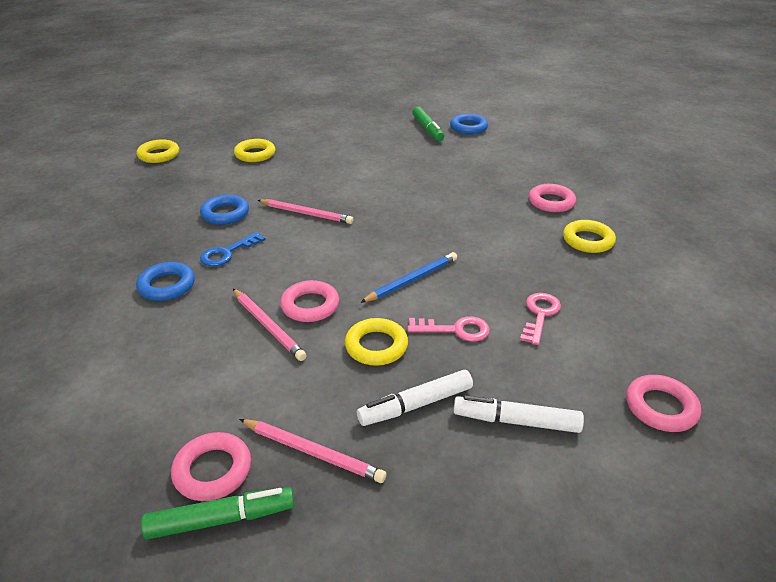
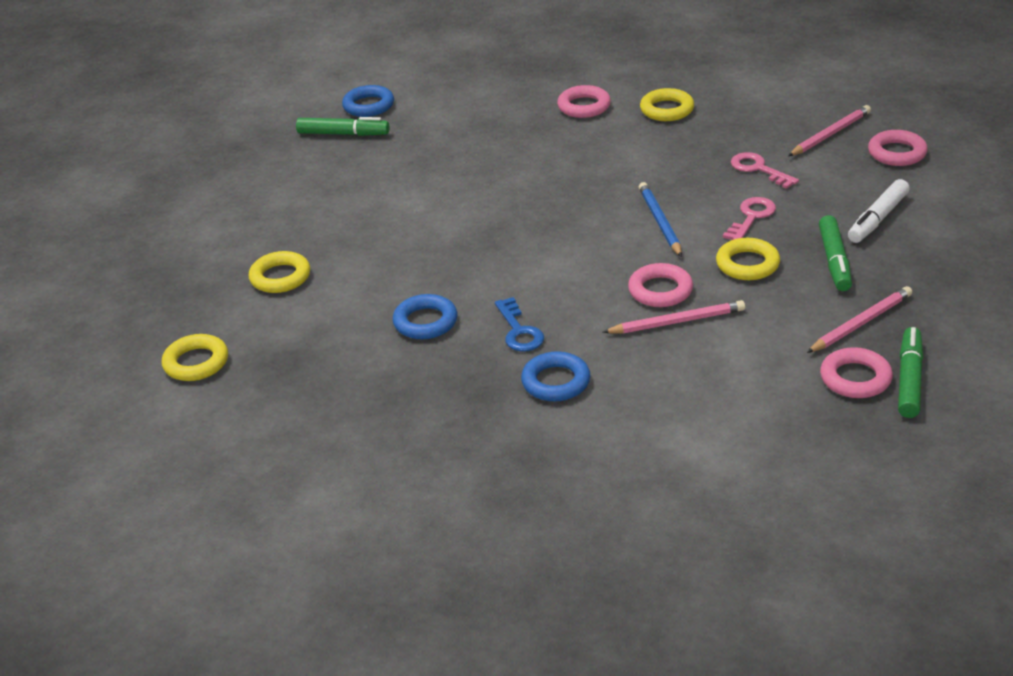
camera: 60 degrees left, 0 degrees up
pink pencil [258,199,353,224] -> pink pencil moved to [788,105,871,156]
white marker [357,370,473,426] -> green marker [819,215,852,291]

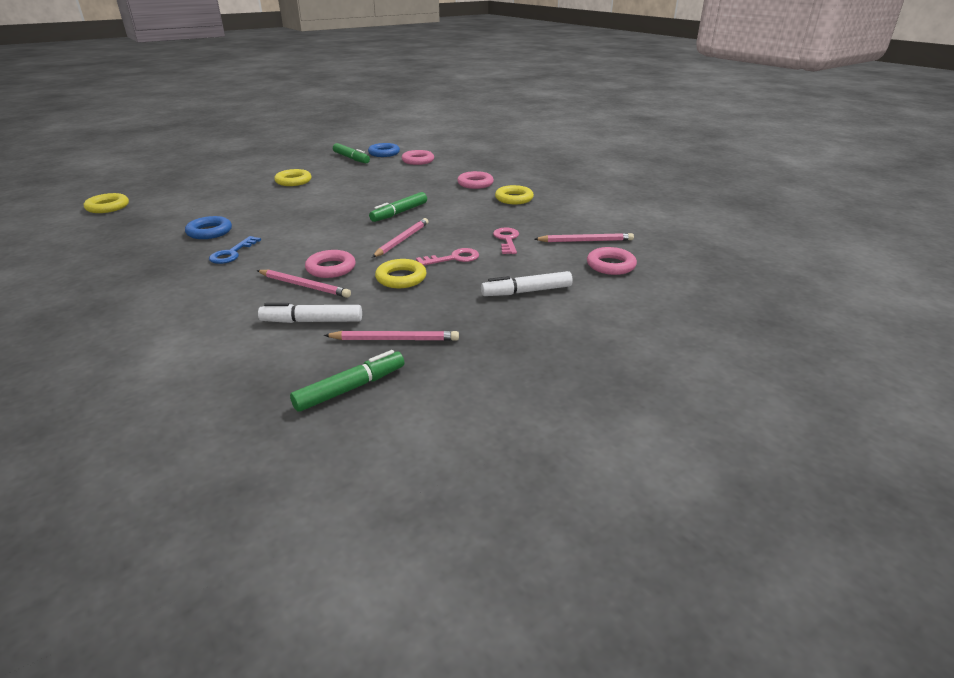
camera: 35 degrees right, 5 degrees down
yellow ring [249,251,310,293] -> yellow ring moved to [274,169,312,186]
blue ring [521,351,590,401] -> none
blue pencil [639,182,682,257] -> pink pencil [372,218,429,257]
green marker [819,215,852,291] -> green marker moved to [369,192,427,222]
pink ring [820,347,893,398] -> pink ring moved to [402,150,434,165]
none -> white marker [258,303,362,323]

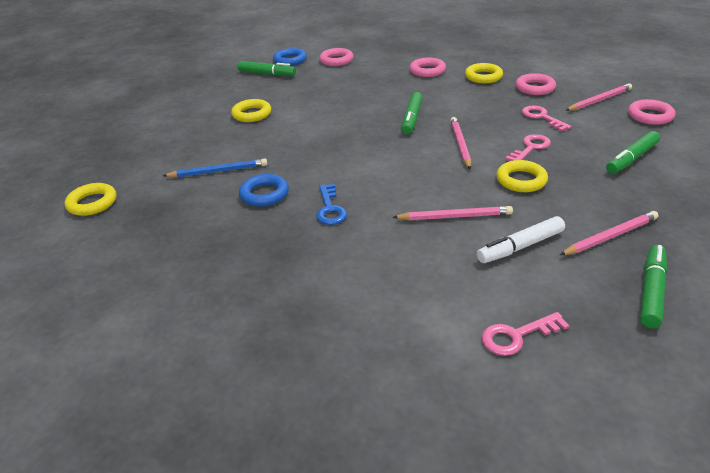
camera: 25 degrees left, 5 degrees up
pink ring [305,250,356,278] -> pink ring moved to [516,73,556,95]
white marker [481,271,573,296] -> green marker [606,131,660,174]
none -> blue pencil [163,158,267,178]
none -> pink key [481,312,570,356]

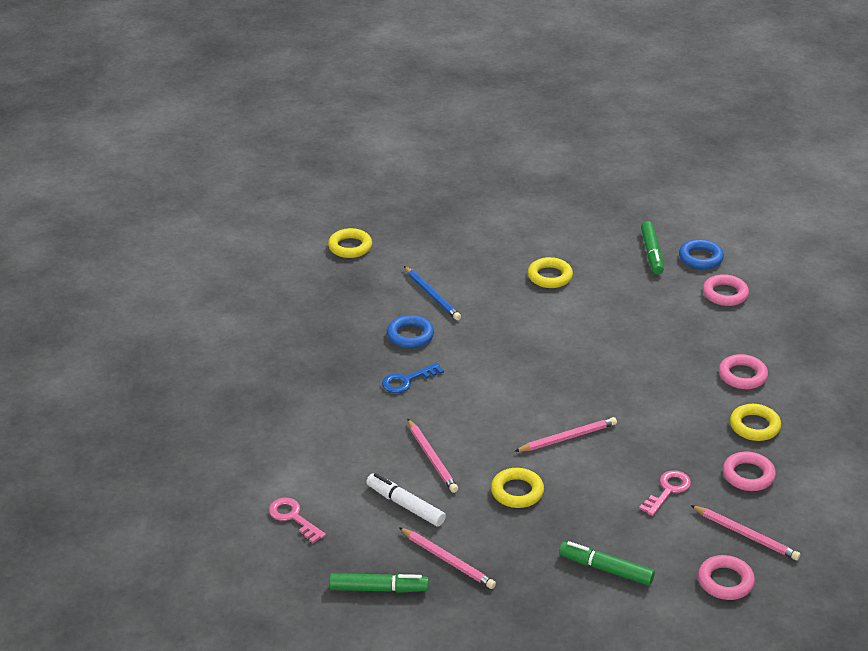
camera: 65 degrees right, 0 degrees up
green marker [402,92,423,134] -> none
pink key [505,134,551,161] -> none

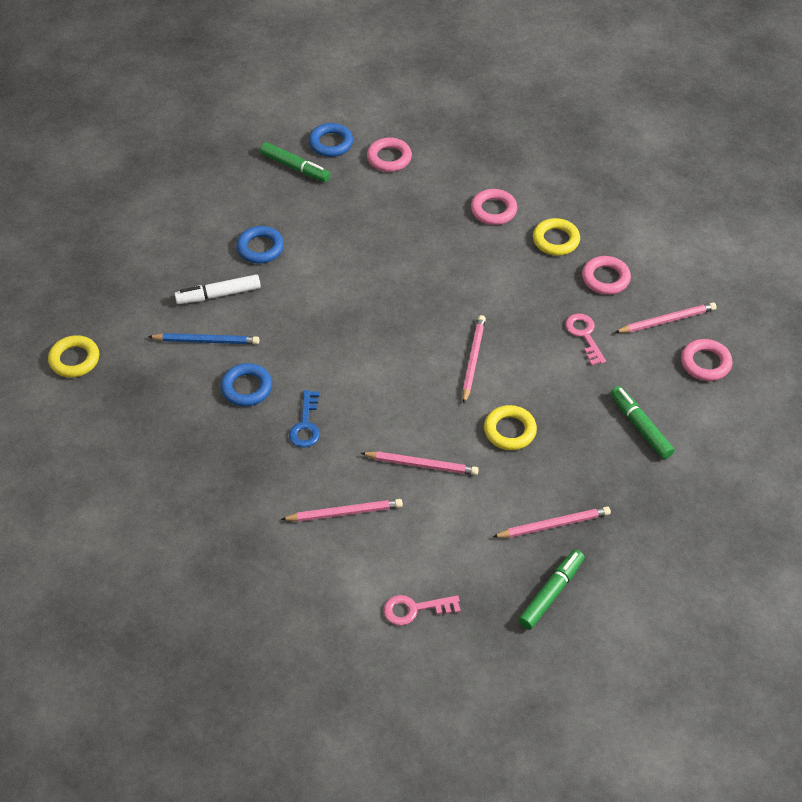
camera: 55 degrees left, 15 degrees up
white marker [366,473,446,527] -> white marker moved to [175,274,261,304]
yellow ring [528,257,573,288] -> blue ring [236,226,284,263]
green marker [559,541,655,585] -> green marker turned 90 degrees clockwise [610,386,675,459]
none -> pink pencil [281,499,403,522]

